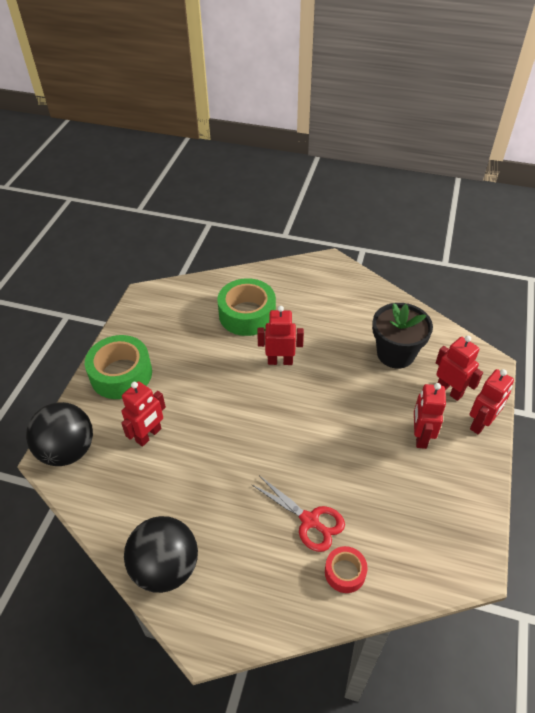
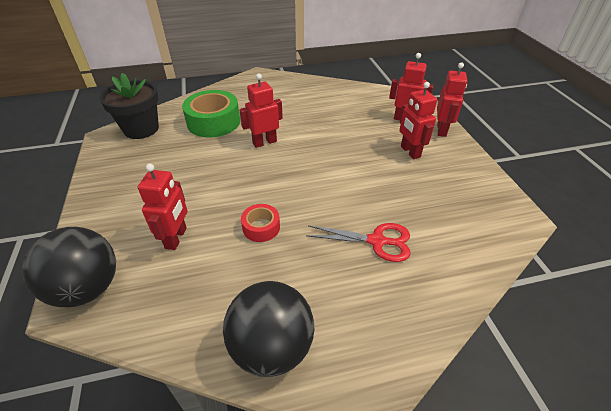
camera: 30 degrees left, 5 degrees down
green tape [85,335,152,399] -> none
red tape [325,546,368,593] -> red tape moved to [241,204,280,242]
black flower pot [372,303,433,369] -> black flower pot moved to [99,73,159,139]

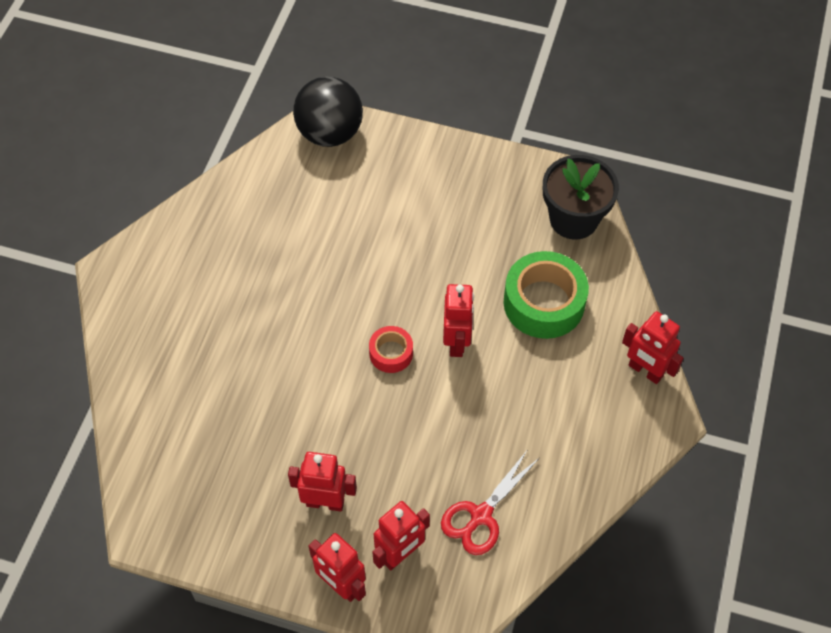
camera: 120 degrees right, 15 degrees up
red robot [138,163,188,250] -> red robot moved to [622,311,684,384]
black ball [223,281,315,377] -> none
red tape [241,204,280,242] -> red tape moved to [369,326,413,373]
red scissors [306,223,411,262] -> red scissors moved to [441,449,539,555]

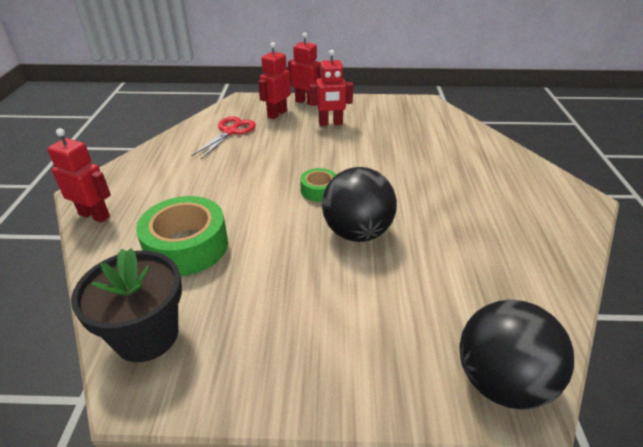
camera: 165 degrees right, 20 degrees down
red tape [369,326,413,373] -> green tape [300,168,336,202]
red robot [443,284,474,357] -> none
none -> black ball [322,167,397,242]

